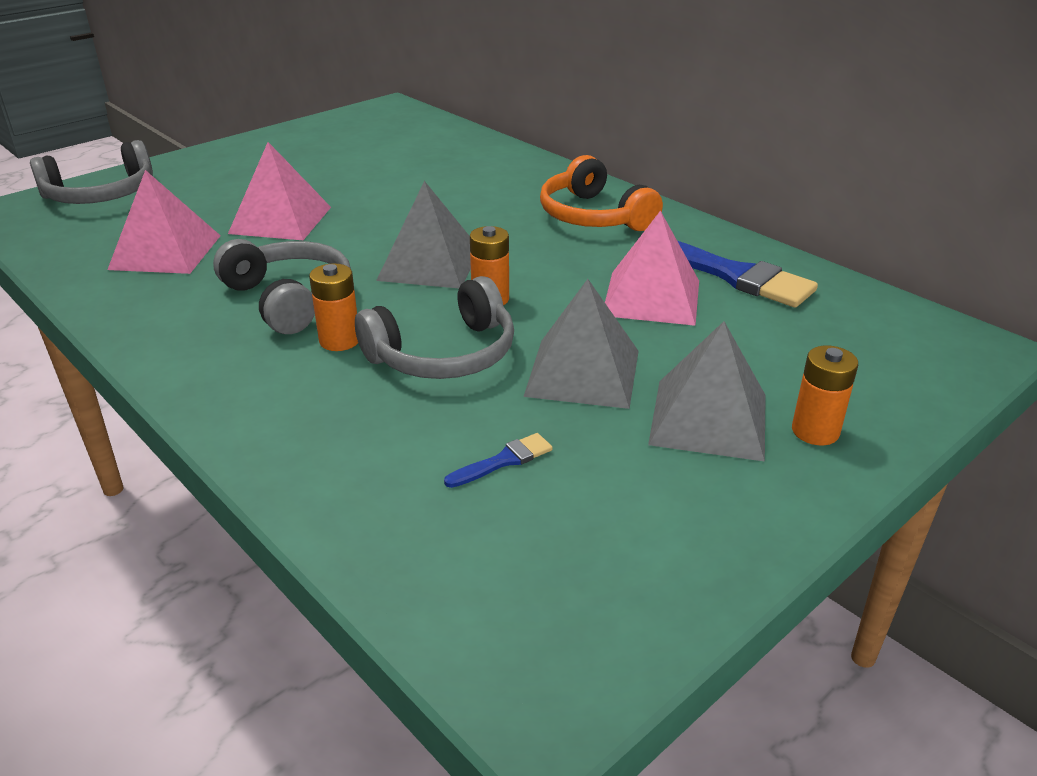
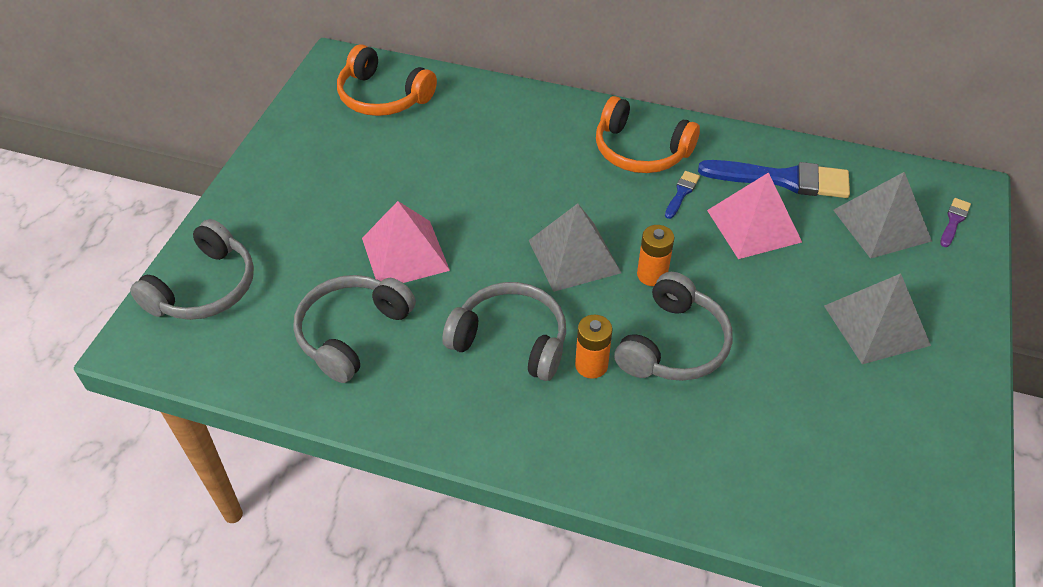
camera: 30 degrees left, 15 degrees up
pink pyramid [107,170,221,274] -> grey headphones [293,275,416,383]
blue brush [444,433,553,488] -> blue brush moved to [665,171,700,219]
grey pyramid [524,279,639,409] -> grey pyramid moved to [833,172,932,259]
orange battery [792,345,858,445] -> none
none -> orange headphones [337,44,437,116]
none -> purple brush [940,198,971,247]

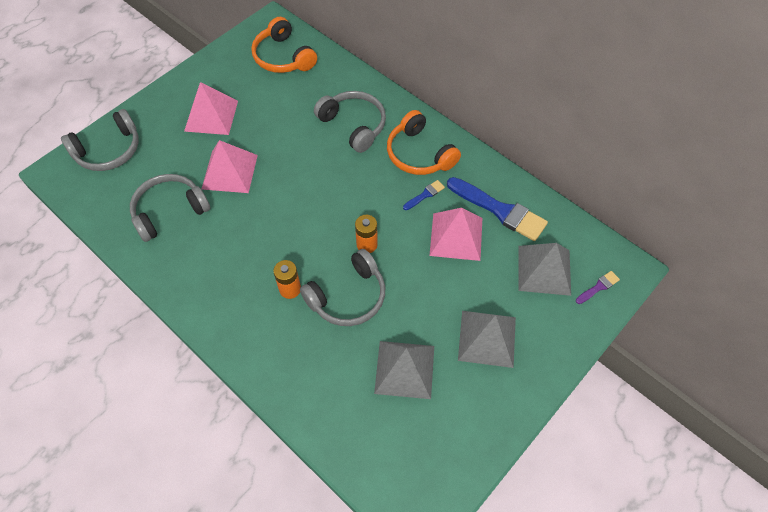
camera: 25 degrees right, 10 degrees up
grey headphones [442,282,566,381] -> grey headphones moved to [314,91,386,153]
grey pyramid [528,203,621,292] -> grey pyramid moved to [374,341,434,399]
none -> pink pyramid [184,82,238,135]

